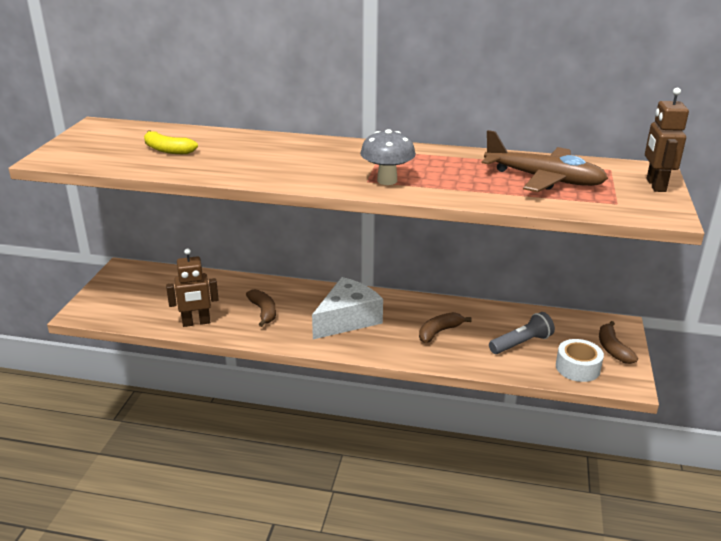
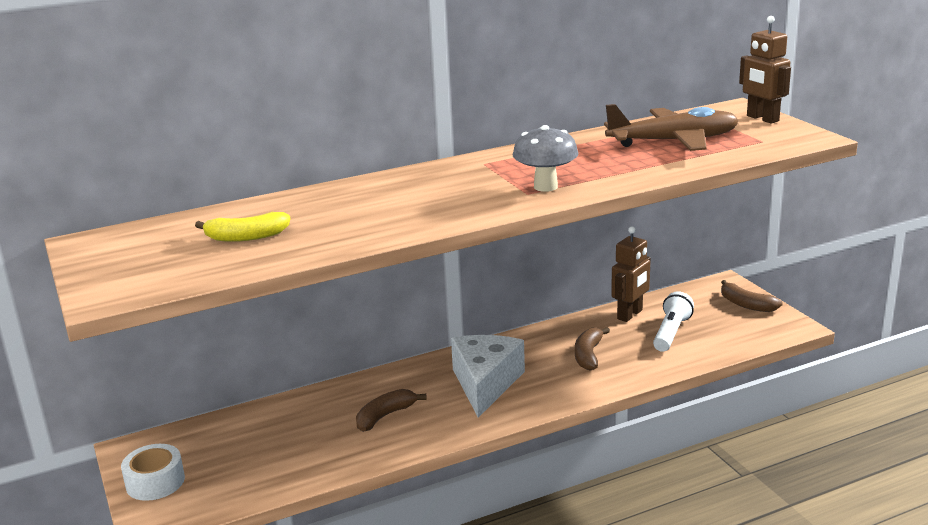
camera: 35 degrees left, 5 degrees down
brown robot [166,248,219,327] -> brown robot moved to [611,226,651,322]
brown banana [246,289,276,327] -> brown banana turned 75 degrees counterclockwise [356,389,427,432]
grey flashlight [489,312,555,354] -> white flashlight [653,291,694,352]
white tape [556,339,604,382] -> white tape moved to [121,444,185,501]

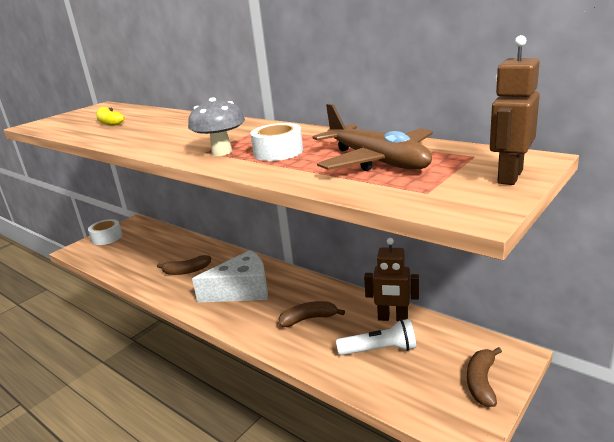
camera: 65 degrees right, 0 degrees up
brown banana [356,389,427,432] -> brown banana turned 150 degrees clockwise [157,255,211,275]
none -> white tape [250,123,303,161]

